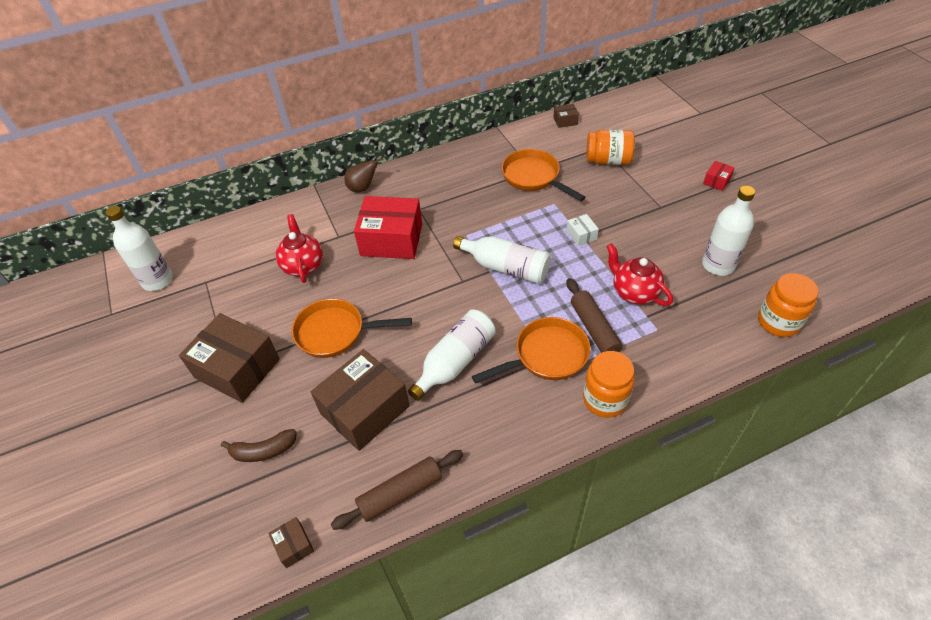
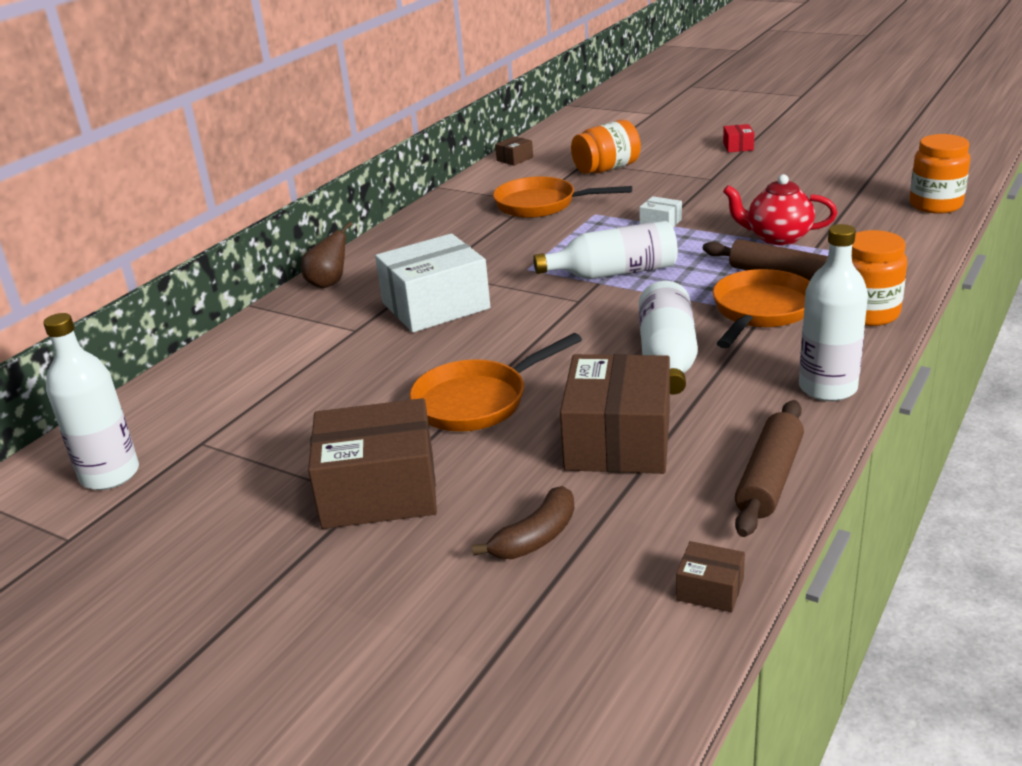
camera: 35 degrees left, 20 degrees down
red teapot [276,214,323,283] -> none
red box [354,196,422,259] -> white box [375,233,490,333]
white bottle [702,186,755,276] -> white bottle moved to [799,224,868,401]

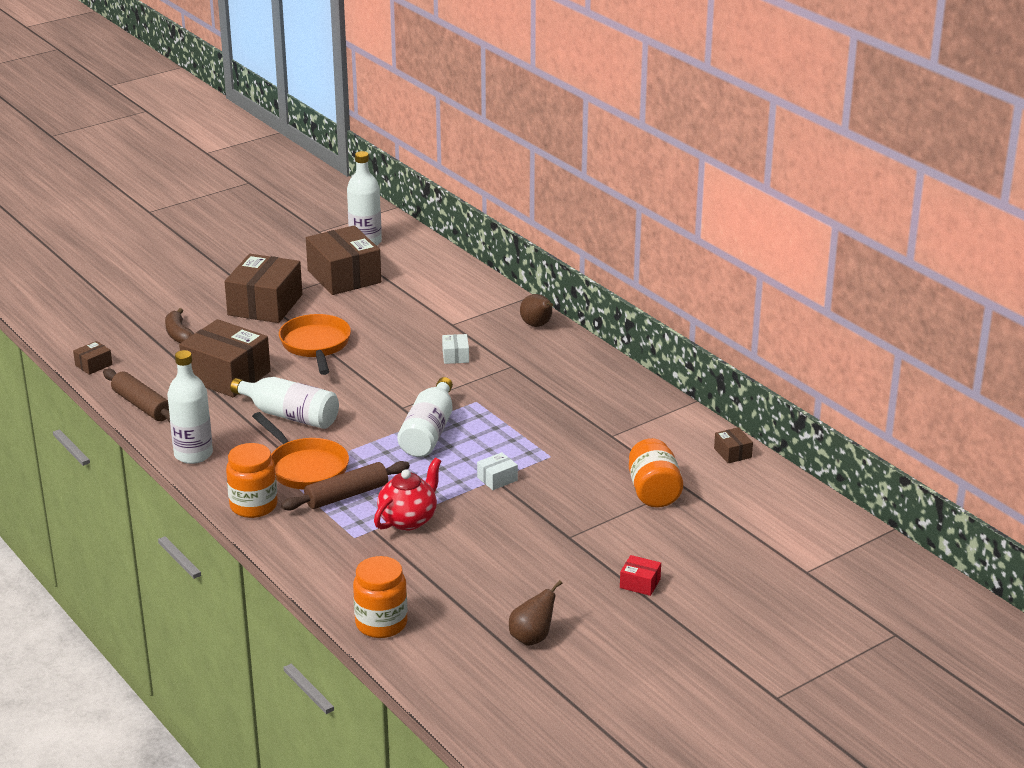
camera: 110 degrees right, 0 degrees up
white box [375,233,490,333] -> white box [442,334,469,364], size x0.43
orange pan [493,177,632,218] -> none
none -> brown box [306,225,381,295]
none -> brown pear [509,580,563,646]

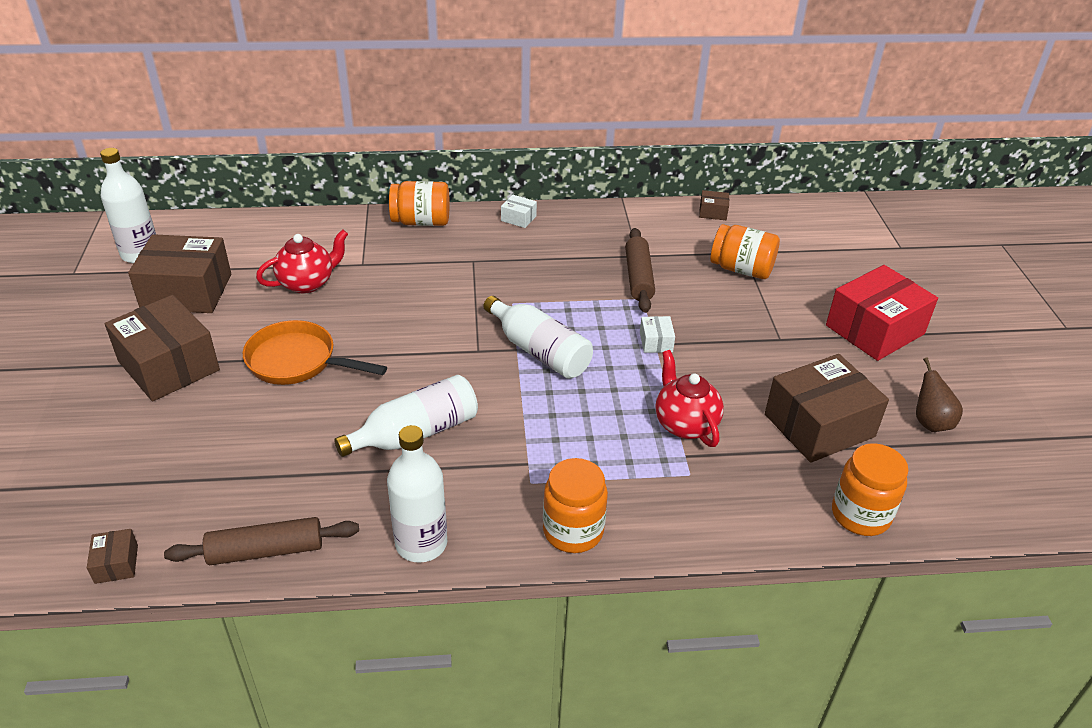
camera: 60 degrees left, 10 degrees up
brown banana [165,308,194,343] -> none
brown box [179,319,271,397] -> brown box moved to [765,354,889,463]
orange pan [252,412,349,490] -> none
brown rolling pin [281,461,410,511] -> brown rolling pin moved to [625,228,655,313]
white box [442,334,469,364] -> white box moved to [501,195,537,228]
brown pear [520,294,553,327] -> orange jar [389,181,450,226]
red box [620,555,661,596] -> red box [826,265,938,361], size x2.33
none -> red teapot [256,230,348,293]

